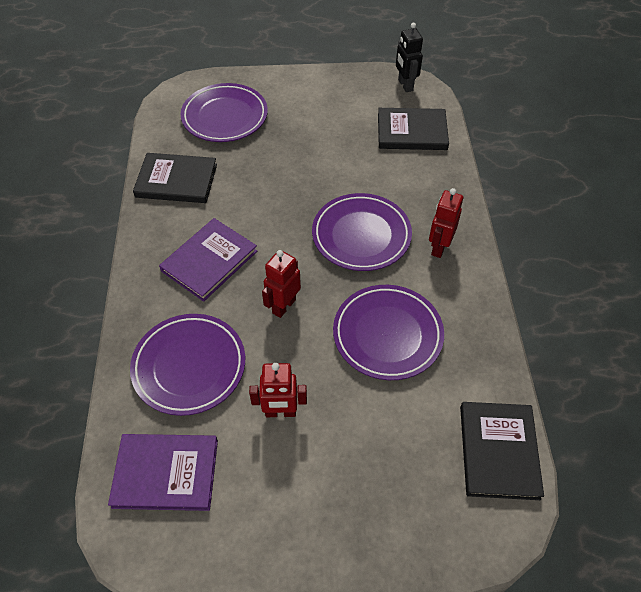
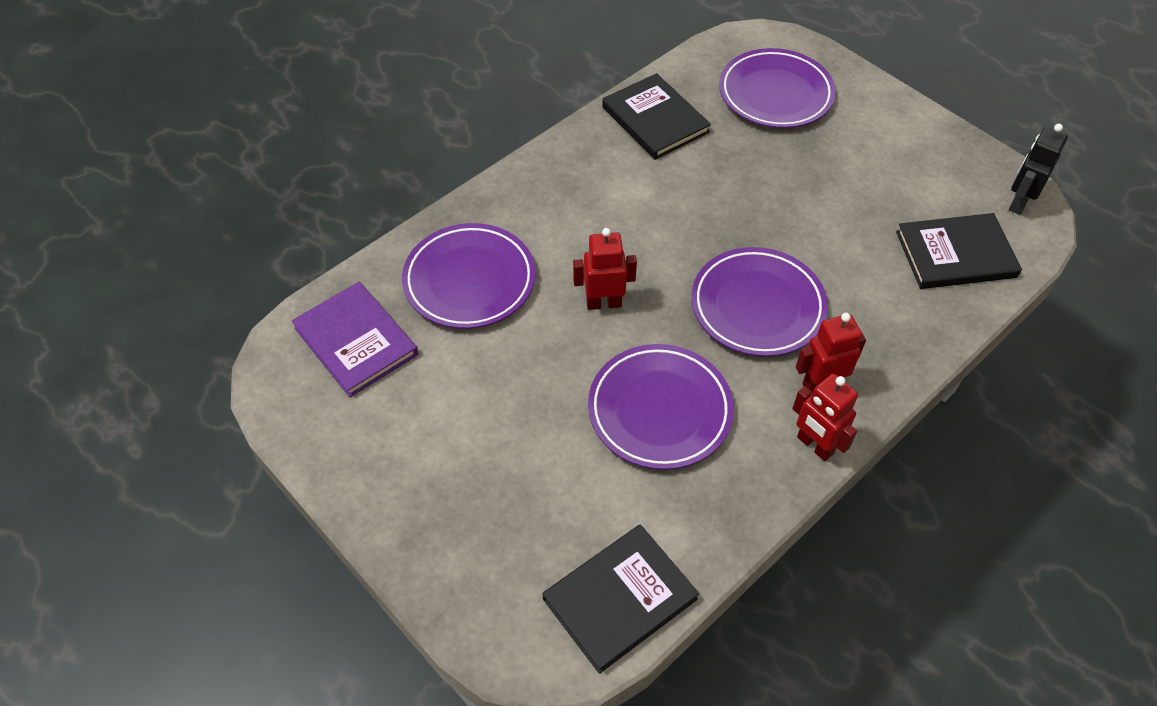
camera: 50 degrees right, 0 degrees up
purple book [159,218,257,302] -> none
red robot [249,363,307,417] -> red robot moved to [792,374,858,461]
black book [378,108,449,150] -> black book turned 60 degrees counterclockwise [896,213,1022,289]

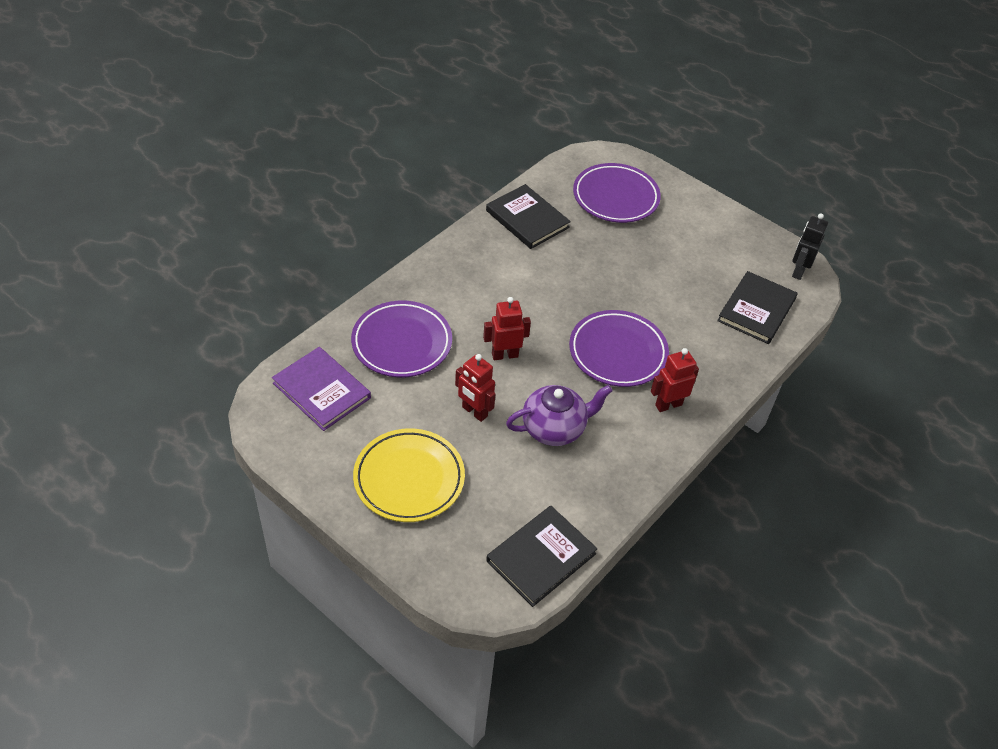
camera: 10 degrees left, 5 degrees down
purple plate [588,344,734,470] -> purple teapot [506,385,613,446]
red robot [792,374,858,461] -> red robot moved to [455,354,495,422]
black book [896,213,1022,289] -> black book turned 45 degrees counterclockwise [717,271,798,344]
none -> yellow plate [353,428,465,522]

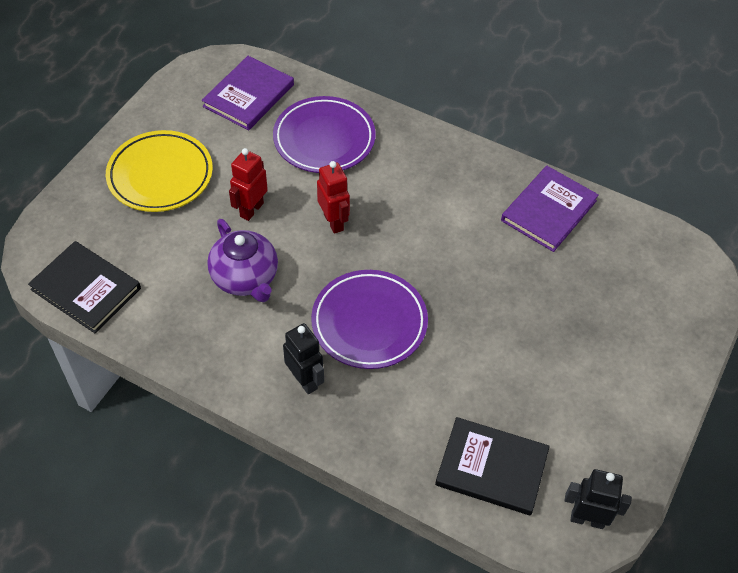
camera: 80 degrees right, 5 degrees up
black book [486,184,571,249] -> purple book [501,166,599,252]
purple plate [573,163,661,223] -> none
red robot [651,348,699,412] -> black robot [283,323,324,394]

